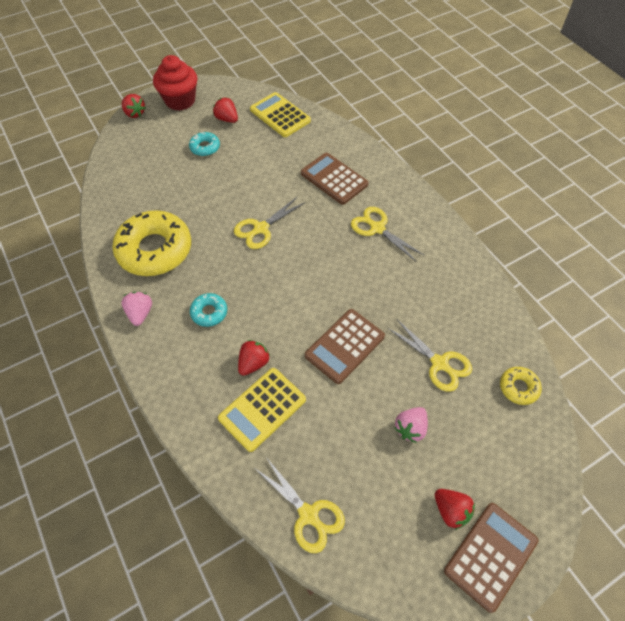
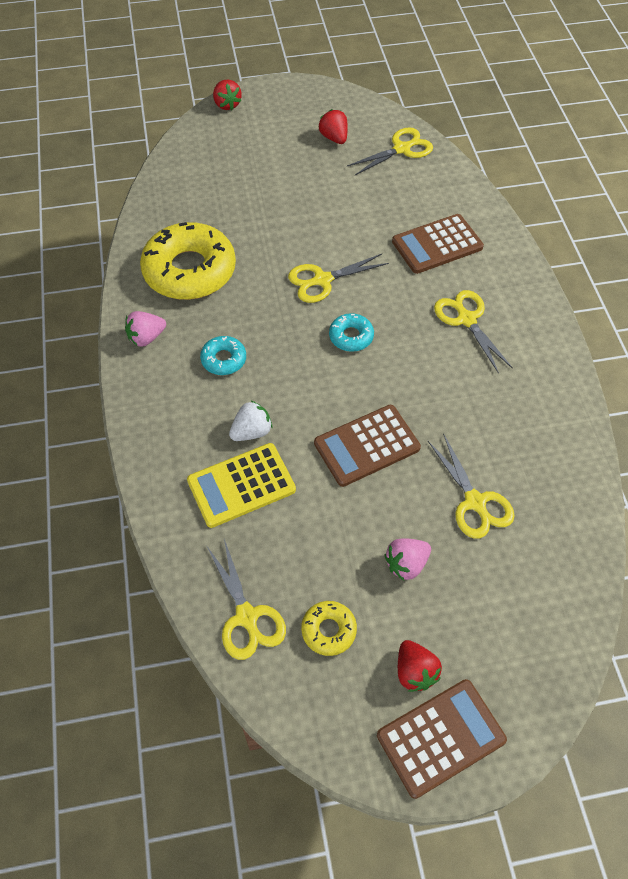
camera: 20 degrees right, 0 degrees up
pink strawberry [121,292,152,326] -> pink strawberry turned 135 degrees counterclockwise [125,311,166,347]
red cupcake [153,55,197,111] -> none
turquoise donut [189,132,220,156] -> turquoise donut moved to [329,313,374,352]
red strawberry [238,340,270,376] -> white strawberry [229,401,272,441]
yellow calculator [250,92,311,137] -> yellow scissors [347,127,433,175]
brown calculator [301,153,369,205] -> brown calculator turned 90 degrees counterclockwise [392,214,484,274]
yellow donut [500,367,542,405] -> yellow donut moved to [301,601,357,656]

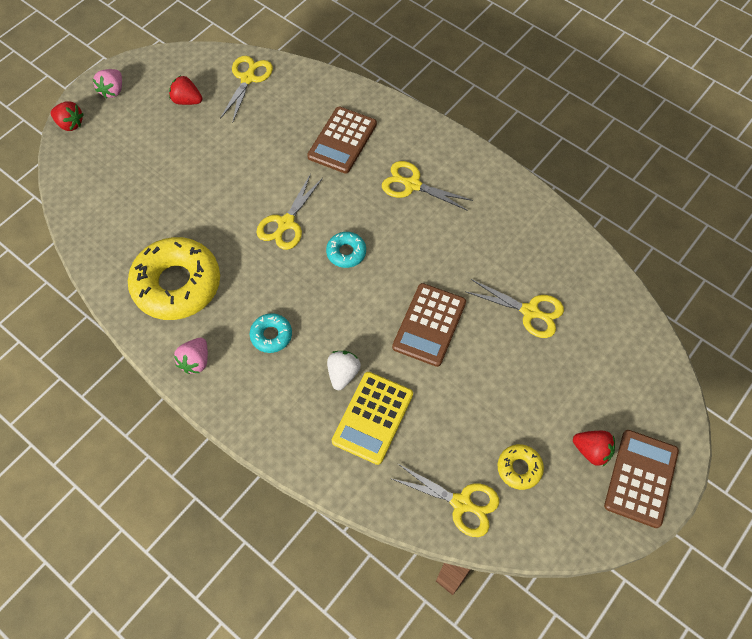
camera: 40 degrees left, 5 degrees up
pink strawberry [384,538,431,581] -> pink strawberry moved to [93,69,122,99]

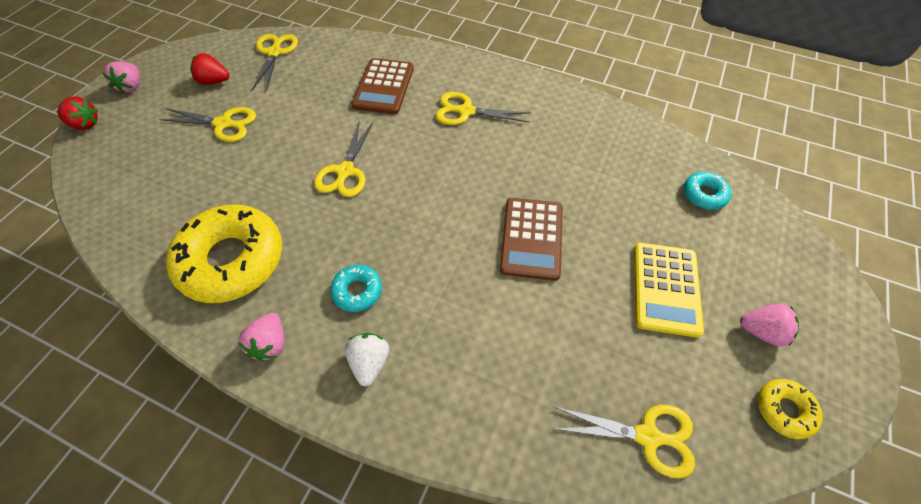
camera: 15 degrees left, 5 degrees down
turquoise donut [326,232,366,268] -> turquoise donut moved to [684,172,731,210]
white strawberry [327,351,361,390] -> white strawberry moved to [345,333,389,387]
yellow calculator [332,372,413,465] -> yellow calculator moved to [634,243,704,337]
yellow scissors [465,279,564,338] -> yellow scissors moved to [159,107,256,142]
yellow donut [498,444,544,490] -> yellow donut moved to [758,379,823,439]
red strawberry [573,431,615,466] -> pink strawberry [740,304,799,347]
brown calculator [604,430,679,528] -> none

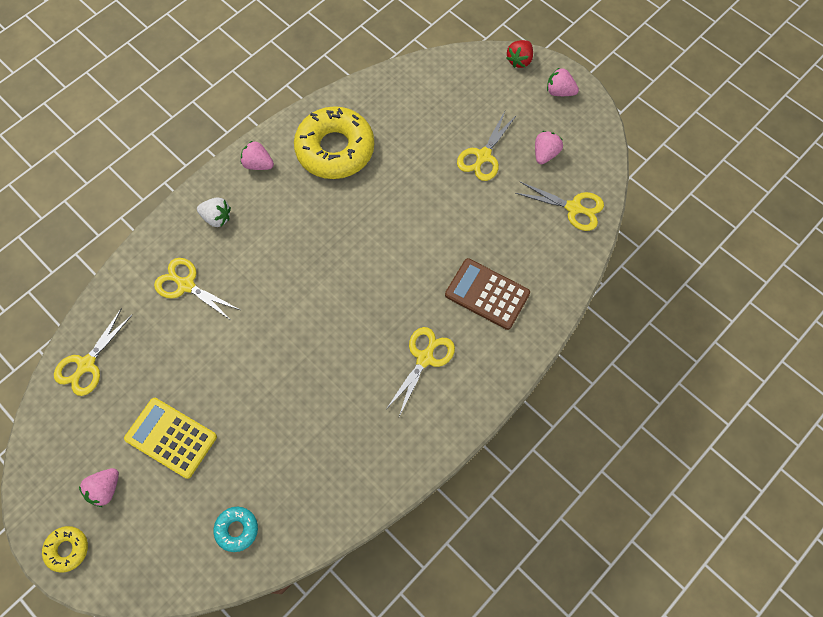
camera: 110 degrees right, 10 degrees up
red strawberry [190,53,230,85] -> pink strawberry [535,131,563,164]
yellow scissors [314,121,373,197] -> yellow scissors moved to [154,258,240,321]
turquoise donut [330,265,382,312] -> none
brown calculator [500,198,563,281] -> none
yellow donut [758,379,823,439] -> yellow donut moved to [42,526,88,573]

